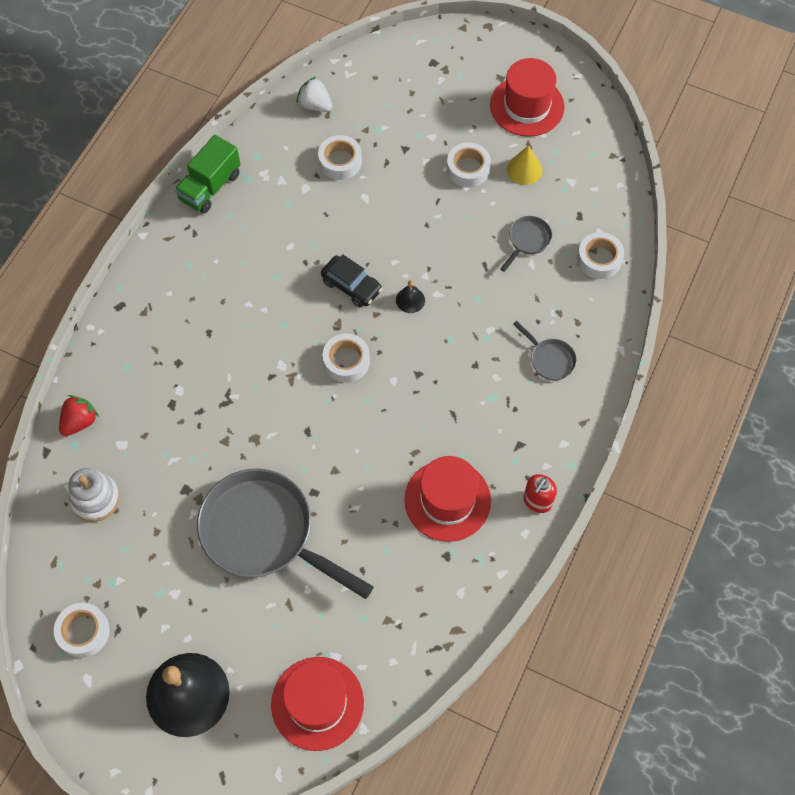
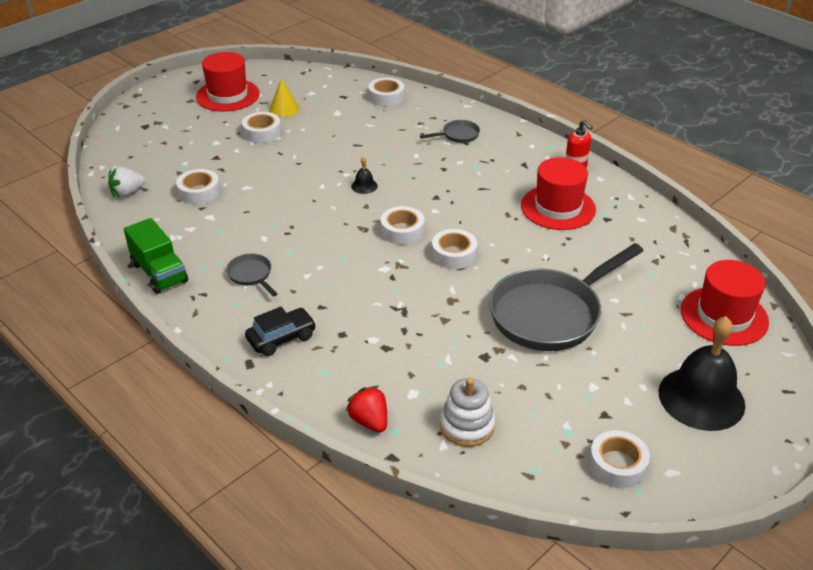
camera: 70 degrees left, 25 degrees down
black car [321,254,382,307] -> black car moved to [245,307,316,356]
grey pan [500,216,552,272] -> grey pan moved to [226,253,278,296]
none -> white tape [432,229,477,269]

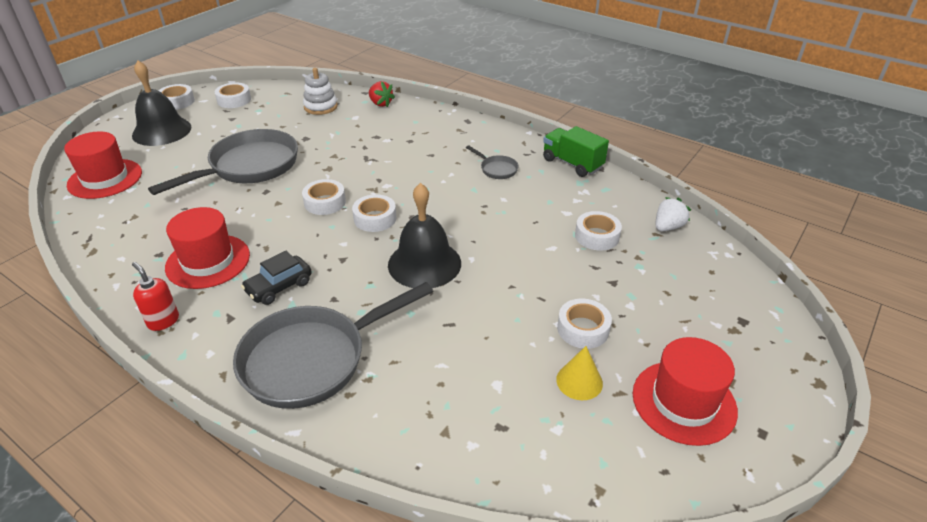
camera: 170 degrees right, 0 degrees up
black car [245,307,316,356] -> black car moved to [241,251,312,305]
black bell [351,157,378,194] -> black bell [388,183,461,288], size x2.47
white tape [368,77,404,106] -> white tape moved to [159,84,195,110]
grey pan [420,120,480,143] -> grey pan [233,282,433,409], size x2.35

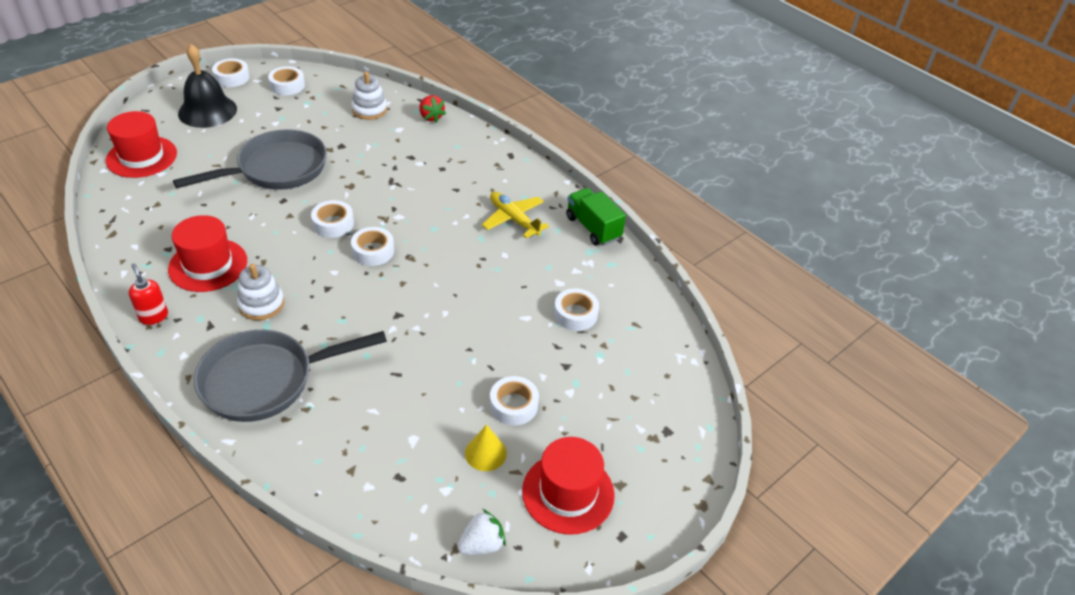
camera: 10 degrees right, 5 degrees up
black car [241,251,312,305] -> white stacking toy [237,264,284,320]
black bell [388,183,461,288] -> none
grey pan [466,145,519,179] -> yellow plane [482,192,549,238]
white strawberry [656,197,691,231] -> white strawberry moved to [457,509,506,555]

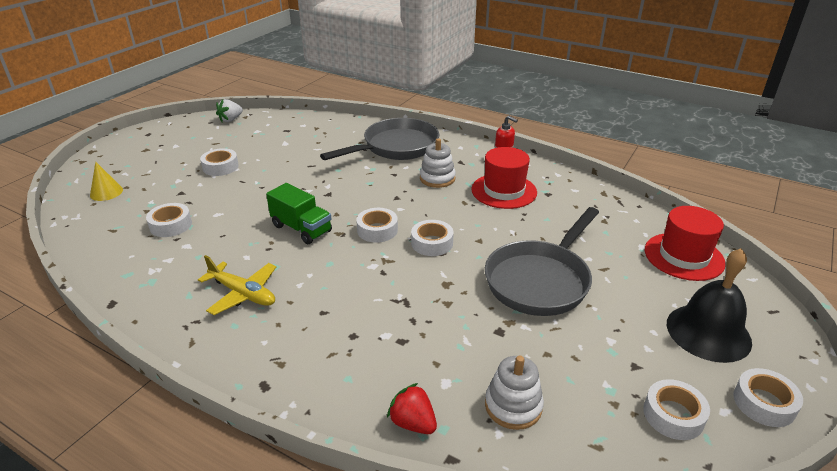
camera: 165 degrees right, 10 degrees down
yellow cone [465,425,507,471] -> yellow cone moved to [90,162,123,201]
red hat [522,437,615,535] -> none
green truck [566,188,626,246] -> green truck moved to [266,183,332,244]

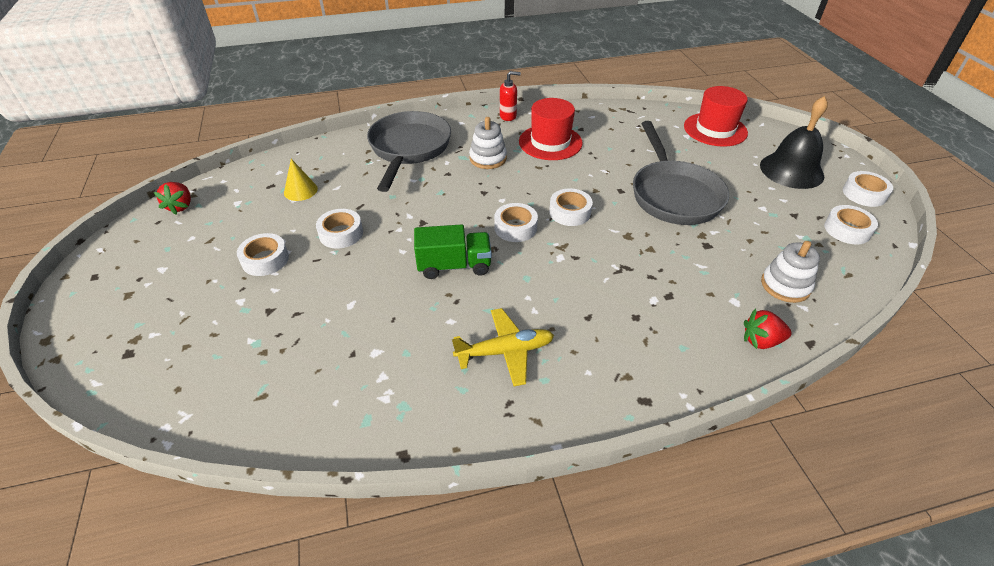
camera: 45 degrees left, 10 degrees up
yellow cone [90,162,123,201] -> yellow cone moved to [284,159,318,201]
white tape [146,203,192,237] -> white tape moved to [316,209,363,249]
white strawberry [216,99,243,122] -> red strawberry [154,182,191,215]

